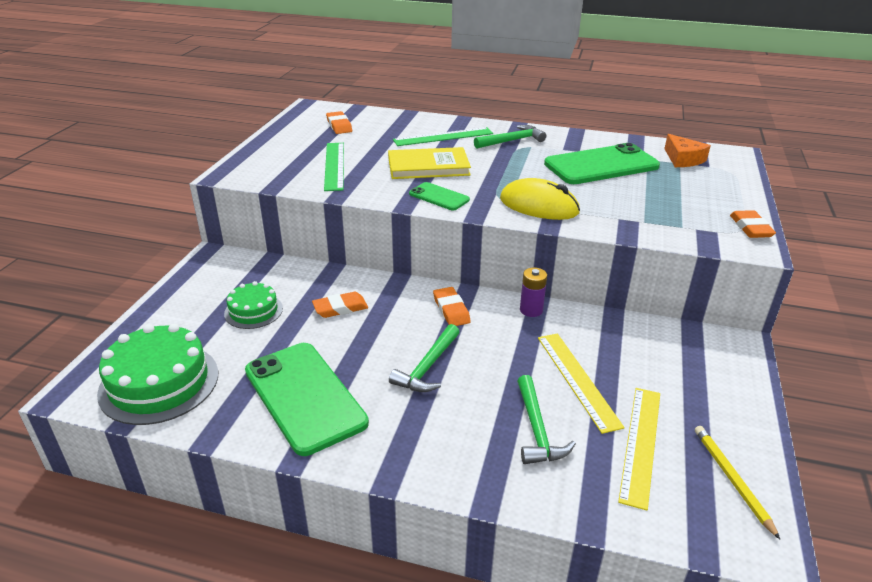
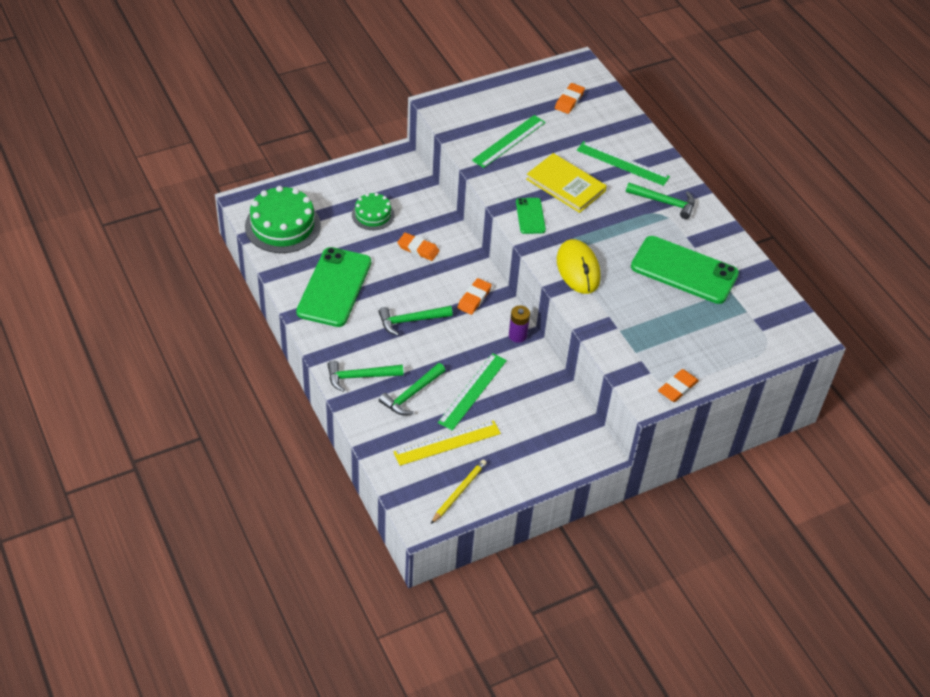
camera: 45 degrees right, 15 degrees up
yellow ruler [538,334,625,434] -> green ruler [438,353,507,431]
orange cheese [664,134,711,167] -> none
none -> green hammer [327,361,403,392]

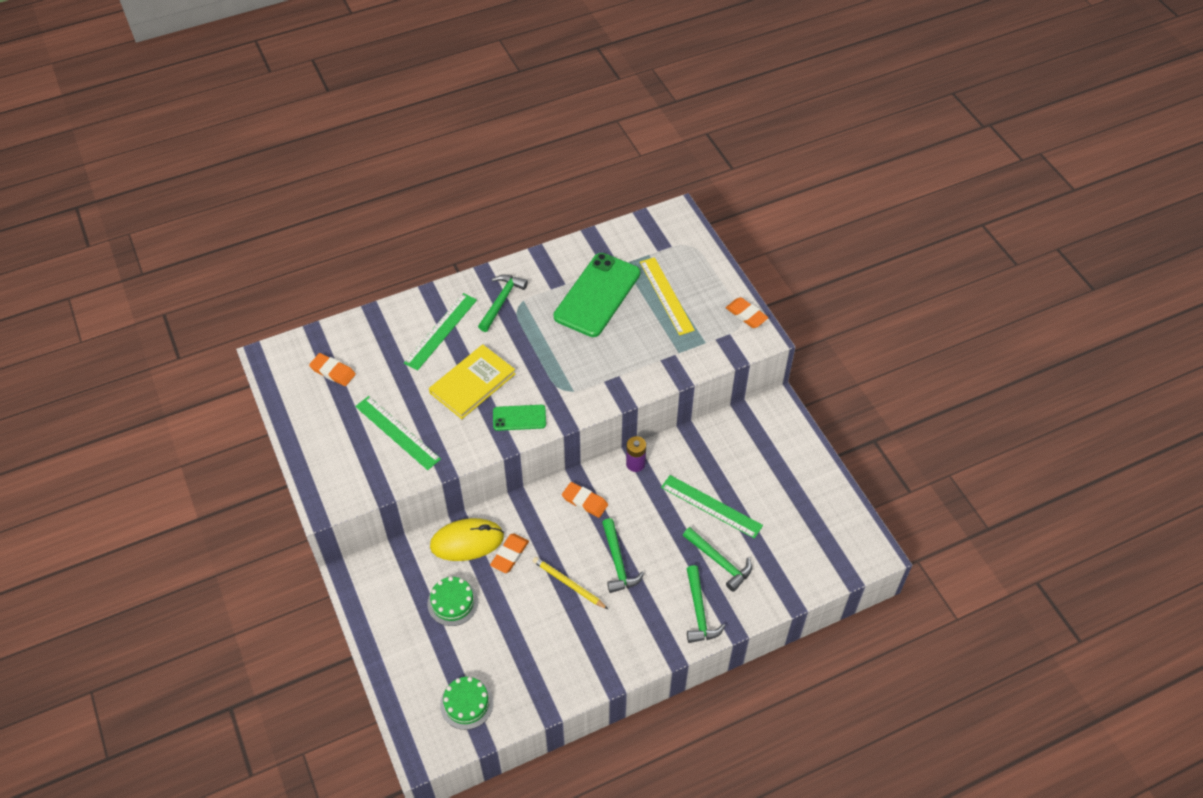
camera: 85 degrees left, 5 degrees up
green cake [245,186,321,253] -> green cake [440,677,494,730], size x0.57
green phone [296,247,371,327] -> none
yellow ruler [394,420,501,466] -> yellow ruler moved to [640,257,695,335]
yellow pencil [431,460,487,524] -> yellow pencil moved to [533,557,608,609]
yellow mouse [557,239,601,294] -> yellow mouse moved to [430,518,504,561]

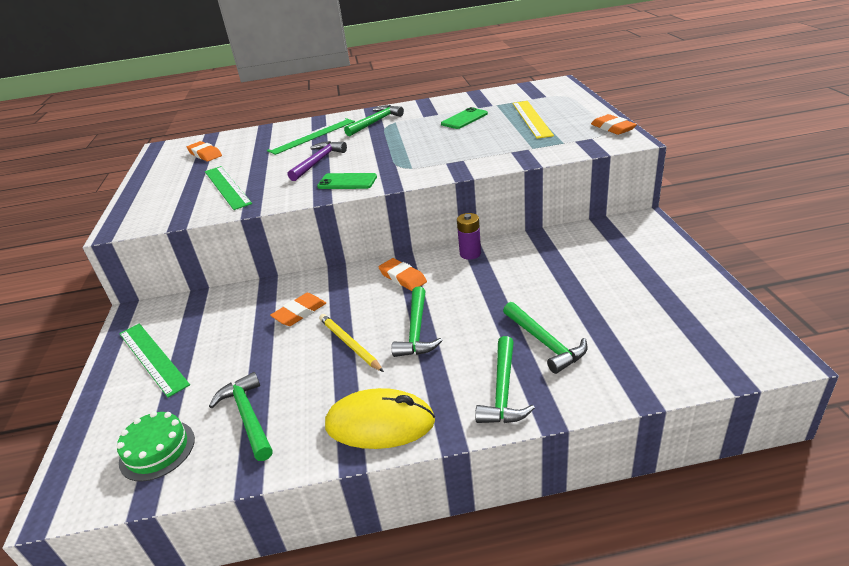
camera: 20 degrees right, 20 degrees down
green cake [427,577,478,626] -> none
yellow book [429,344,515,419] -> purple hammer [288,141,347,181]
yellow mouse [430,518,504,561] -> yellow mouse moved to [325,388,435,449]
green phone [554,253,640,337] -> green phone [441,107,488,129], size x0.50
green ruler [661,475,763,539] -> green ruler moved to [119,323,190,398]
none -> green hammer [209,372,273,461]

